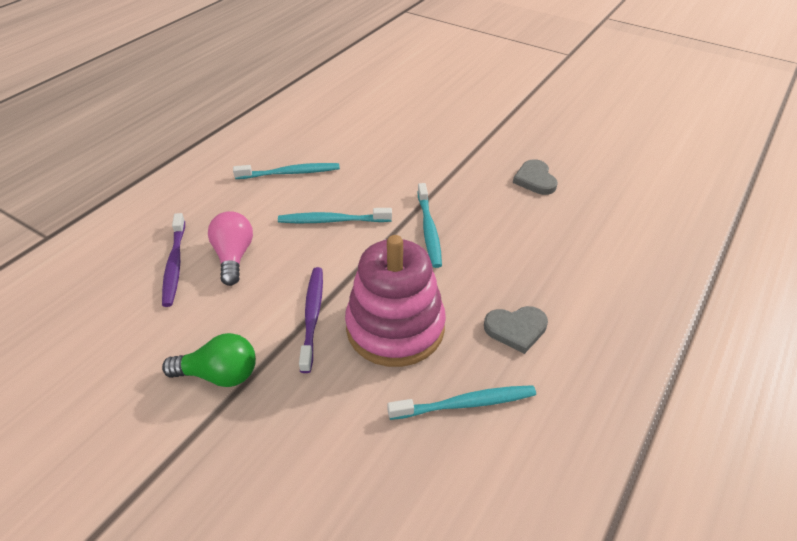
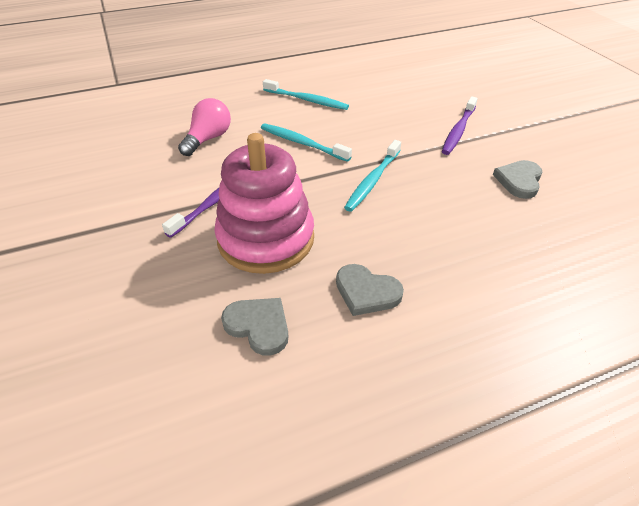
camera: 35 degrees right, 0 degrees up
purple toothbrush [162,213,185,307] -> purple toothbrush moved to [442,96,477,155]
green light bulb [162,333,256,387] -> none
turquoise toothbrush [387,385,536,420] -> grey heart [221,298,288,356]

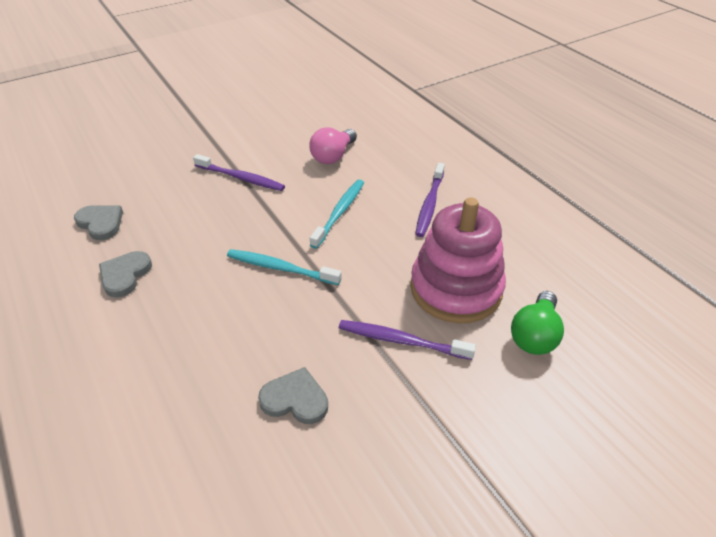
camera: 80 degrees right, 0 degrees up
pink light bulb [178,98,231,156] -> pink light bulb turned 105 degrees clockwise [309,127,357,164]
pink stacking toy [214,133,314,274] -> pink stacking toy moved to [410,198,506,323]
grey heart [221,298,288,356] -> grey heart turned 75 degrees counterclockwise [74,206,123,240]
turquoise toothbrush [263,79,349,110] -> purple toothbrush [415,163,445,237]
none -> green light bulb [511,291,564,355]

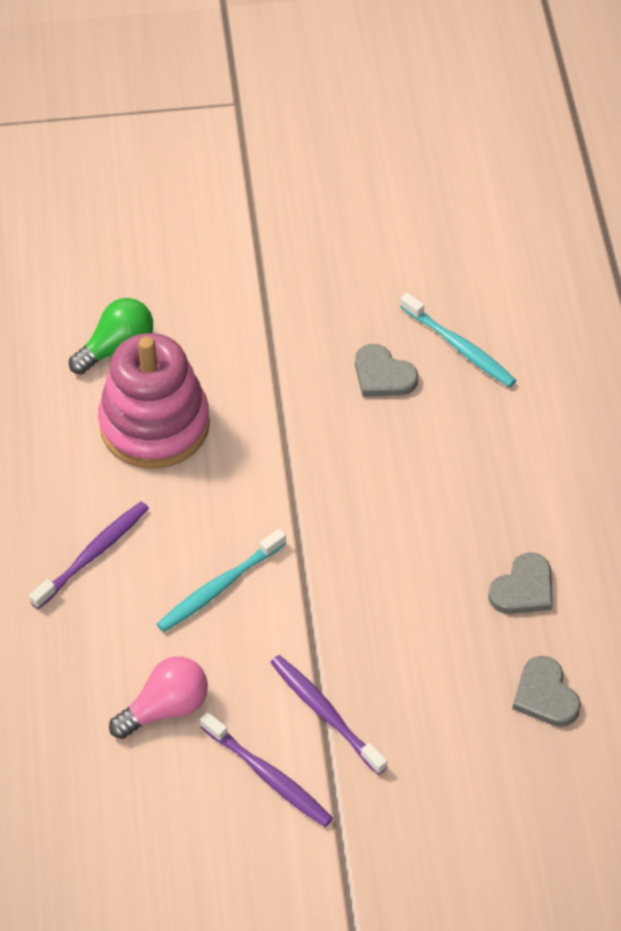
camera: 155 degrees left, 10 degrees up
turquoise toothbrush [227,249,341,285] -> turquoise toothbrush moved to [400,293,516,387]
purple toothbrush [339,320,476,360] -> purple toothbrush moved to [200,712,333,827]

